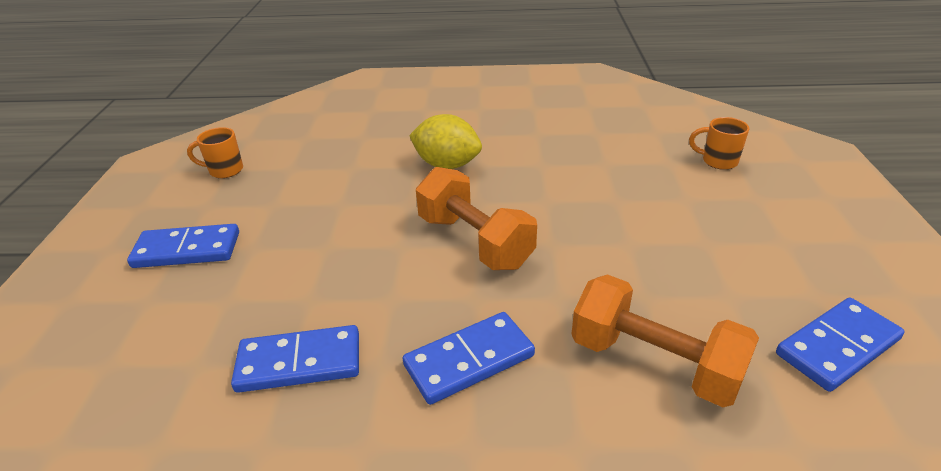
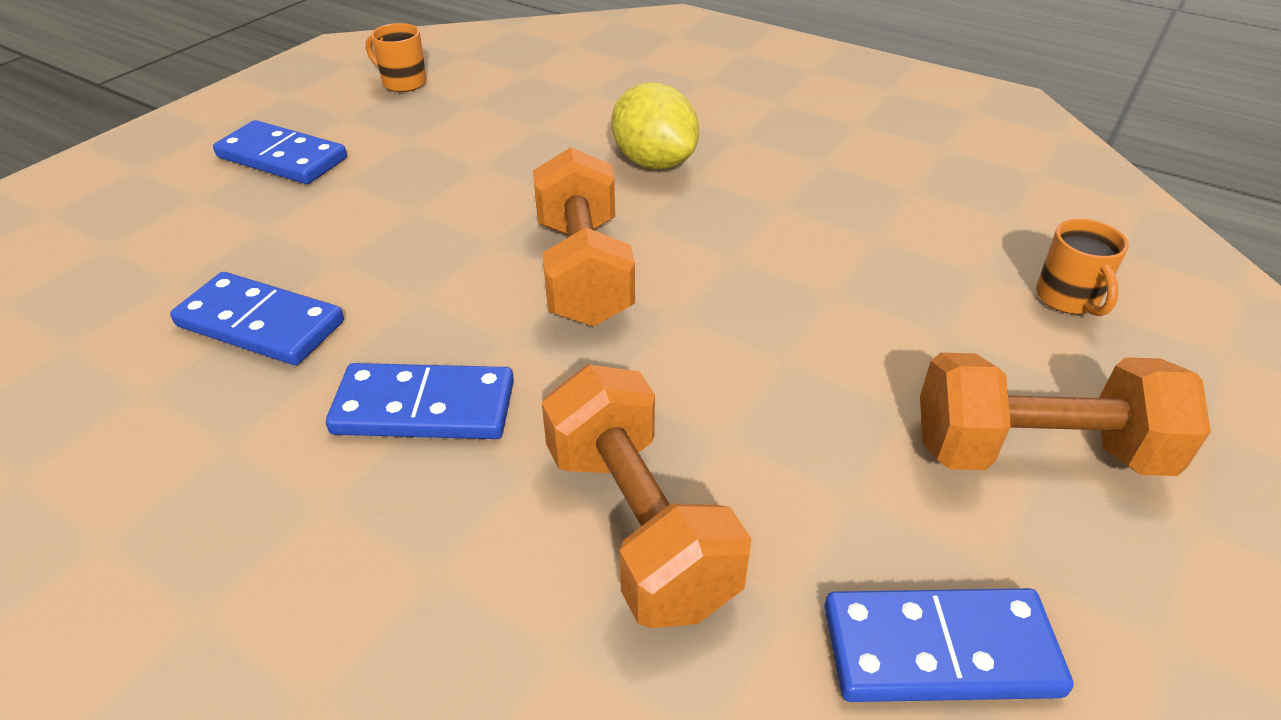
camera: 30 degrees right, 5 degrees up
orange mug [689,117,749,170] -> orange mug turned 150 degrees counterclockwise [1036,219,1129,316]
none -> orange dumbbell [920,353,1211,476]

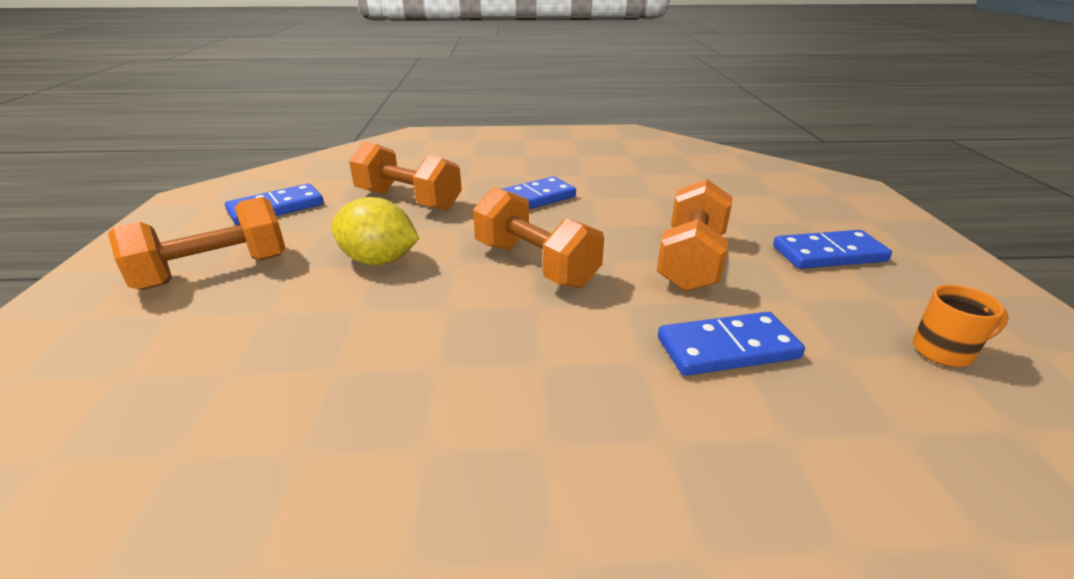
camera: 145 degrees right, 10 degrees down
blue domino [170,272,344,365] -> blue domino moved to [658,312,805,376]
yellow lemon [611,82,699,169] -> yellow lemon moved to [331,197,419,265]
orange mug [1036,219,1129,316] -> none
none -> orange dumbbell [657,179,733,292]

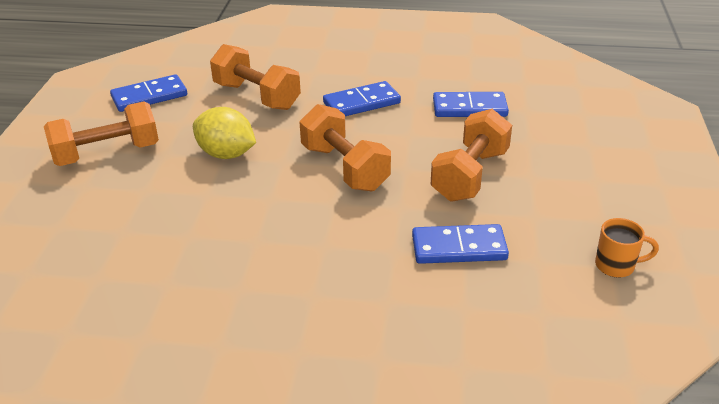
camera: 10 degrees right, 5 degrees up
blue domino [773,230,892,269] -> blue domino moved to [433,92,509,117]

